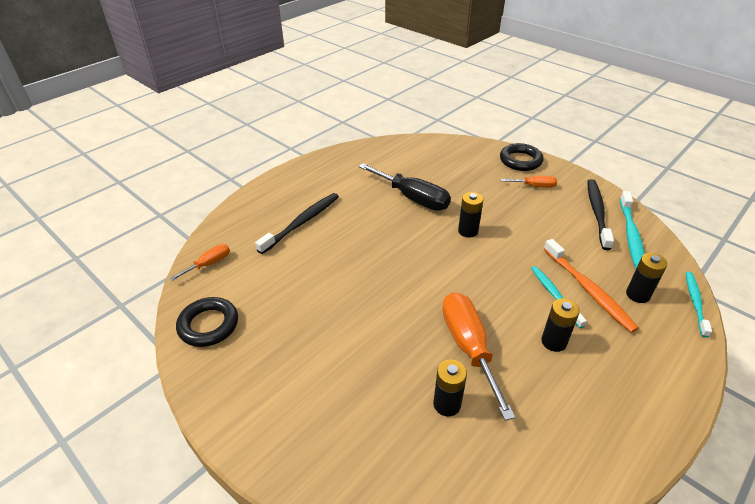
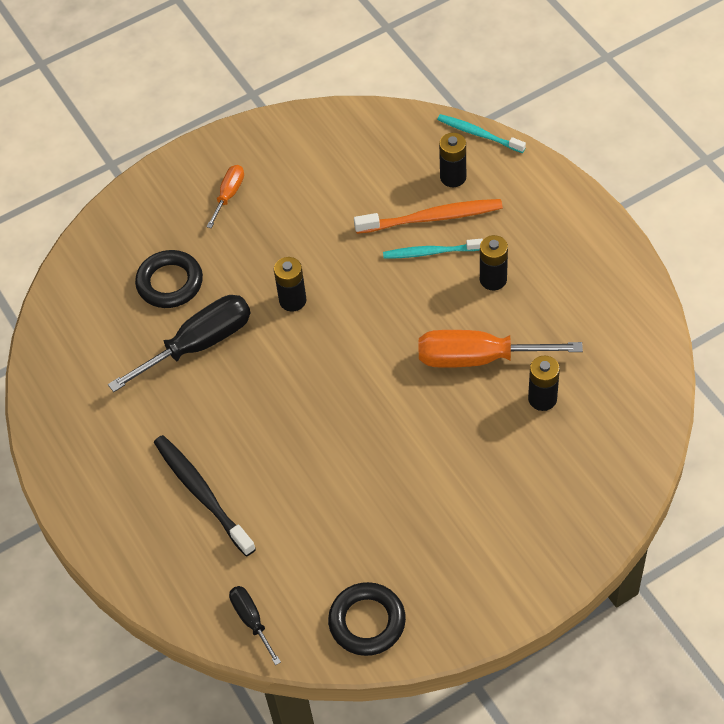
camera: 70 degrees left, 15 degrees up
orange screwdriver [169,244,230,281] -> black screwdriver [229,586,281,665]
black ring [500,143,544,171] -> black ring moved to [135,250,203,308]
black toothbrush [587,179,614,250] -> none
turquoise toothbrush [620,191,644,269] -> none

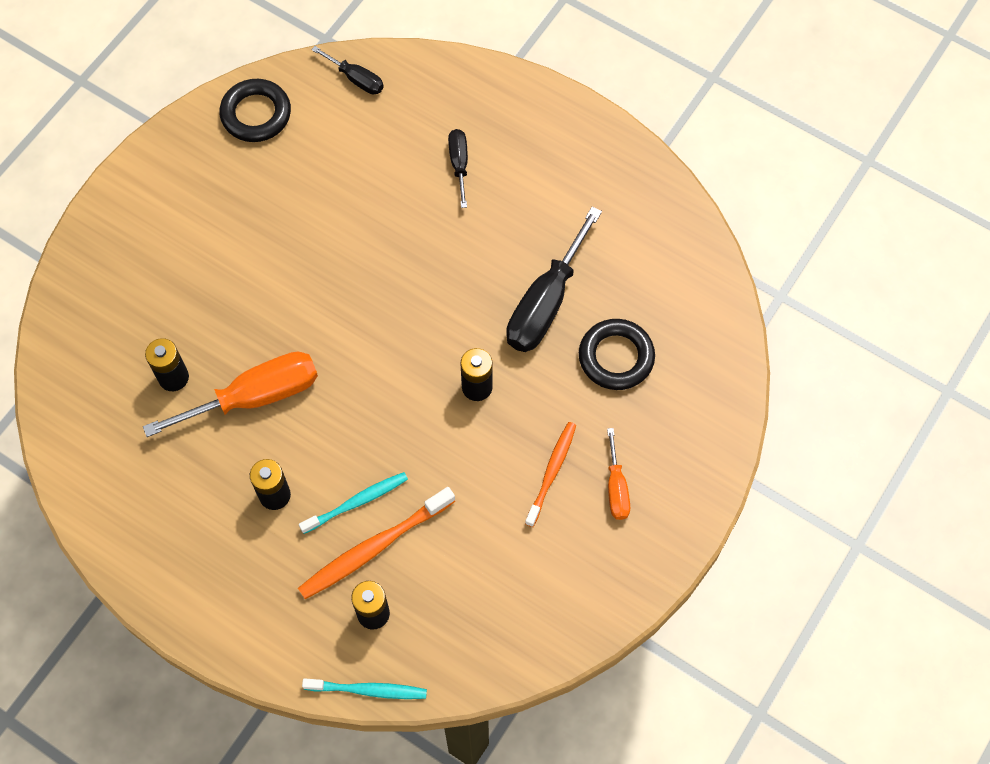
camera: 150 degrees right, 10 degrees up
black toothbrush [154,435,256,556] -> black screwdriver [448,129,468,208]
none -> orange toothbrush [525,422,576,527]

